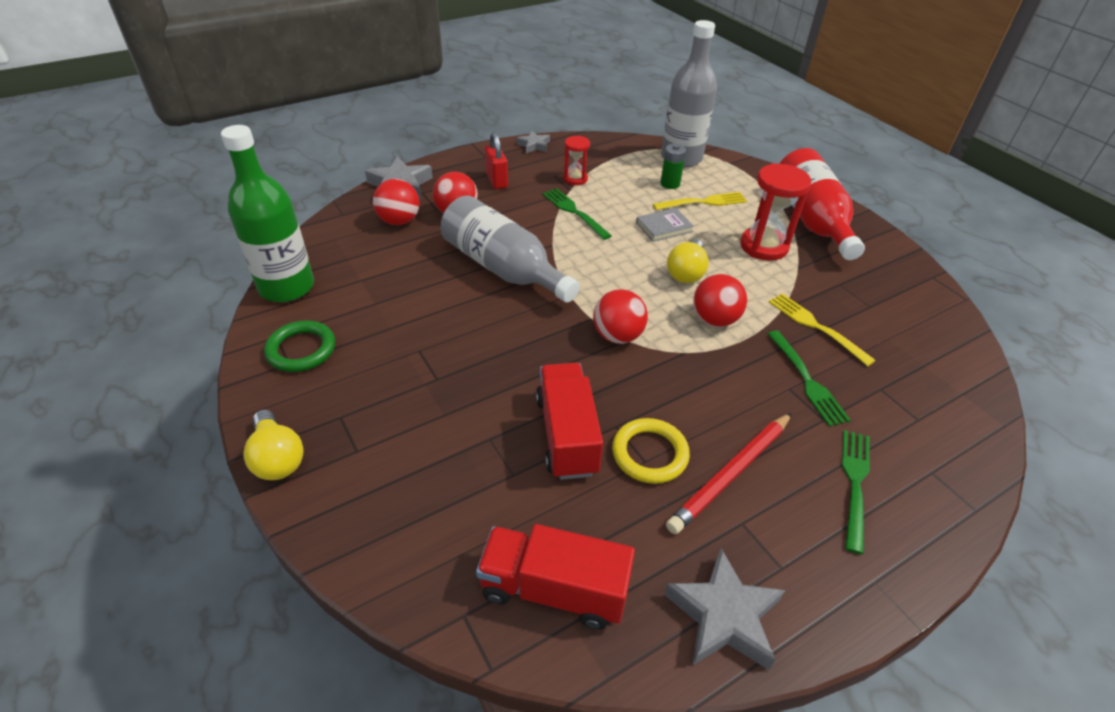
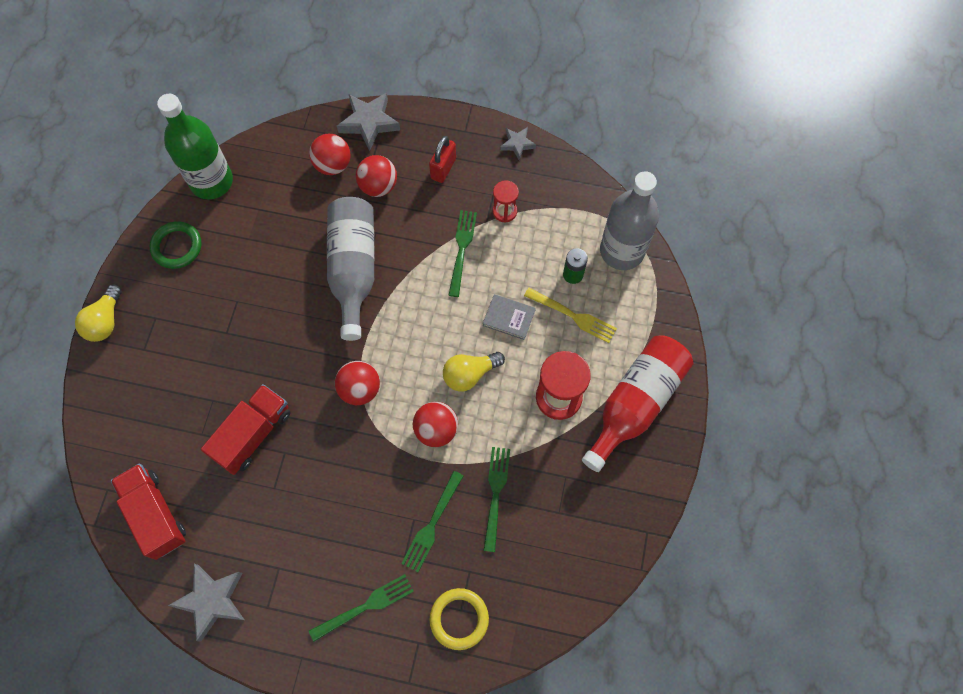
camera: 45 degrees right, 25 degrees up
yellow ring [612,418,690,484] -> yellow ring moved to [430,588,489,650]
red pencil [666,413,792,534] -> none
yellow fork [769,293,876,366] -> green fork [483,447,510,552]

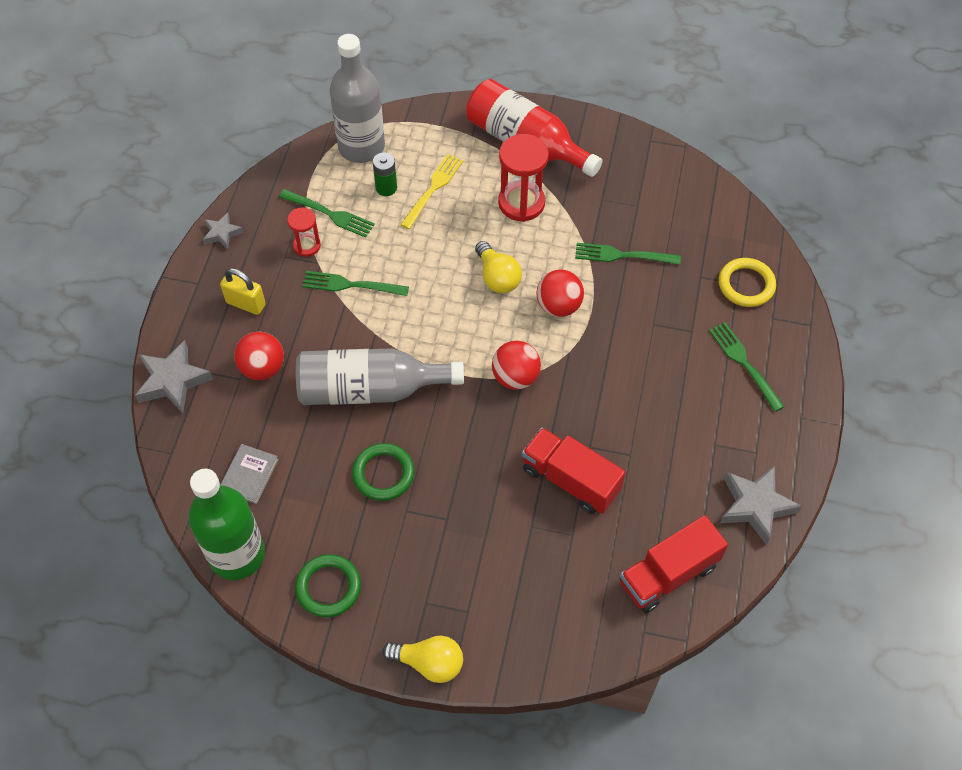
camera: 90 degrees left, 10 degrees down
red ball [309,134,351,175] -> none
green fork [401,471,463,572] -> green fork moved to [279,189,375,238]
red padlock [429,136,456,183] -> yellow padlock [220,268,266,315]
grey book [483,294,536,340] -> grey book moved to [220,444,279,504]
none -> green ring [352,443,415,501]

